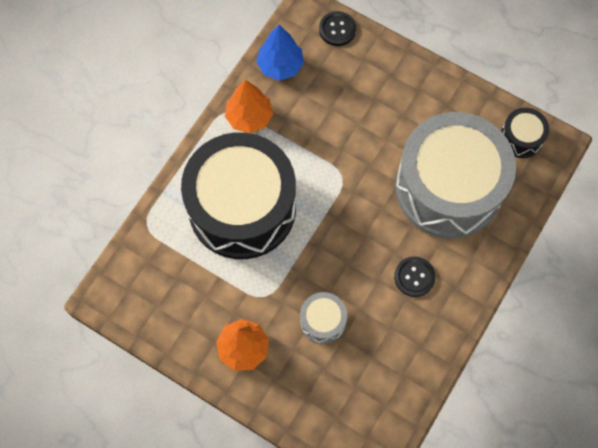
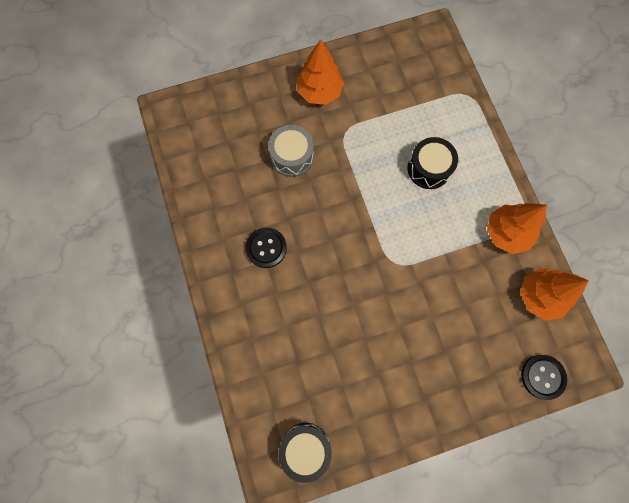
camera: 130 degrees right, 5 degrees up
black drum [181,132,296,259] -> black drum [407,137,458,189], size x0.41
blue tree [256,25,304,81] -> orange tree [520,267,589,321]
grey drum [395,112,516,239] -> none

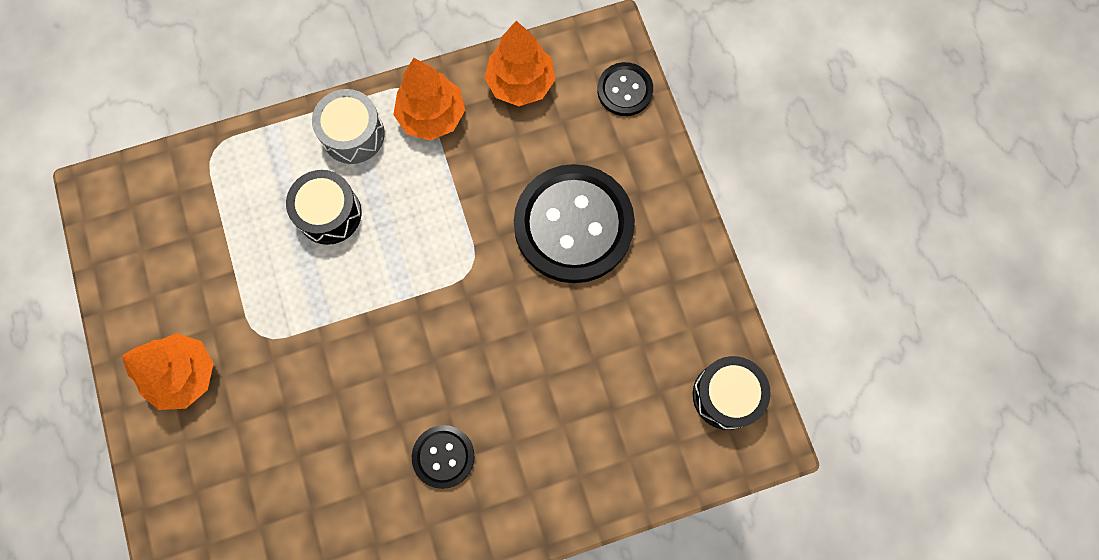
camera: 90 degrees left, 0 degrees up
grey drum [268,125,314,177] -> grey drum moved to [312,89,385,164]
none -> black button [514,164,635,283]

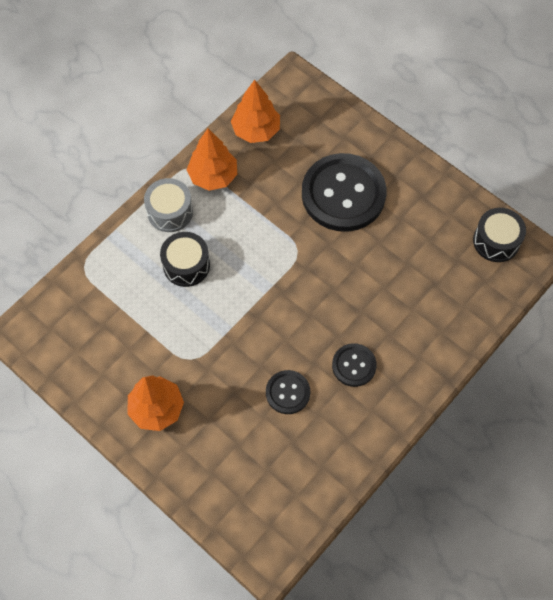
camera: 30 degrees left, 10 degrees down
black button [597,62,653,116] -> black button moved to [266,370,310,414]

